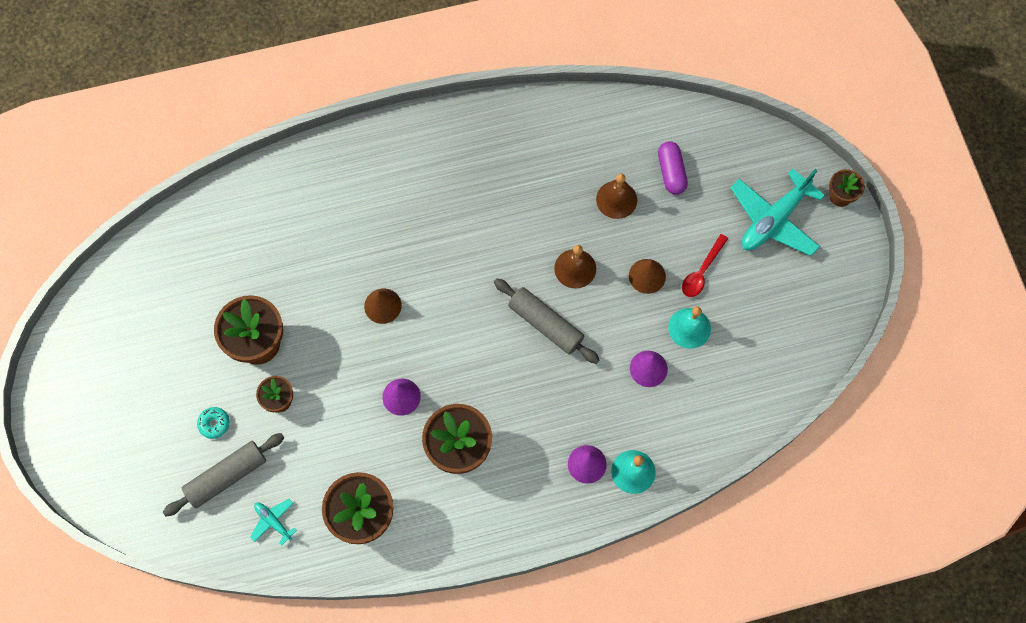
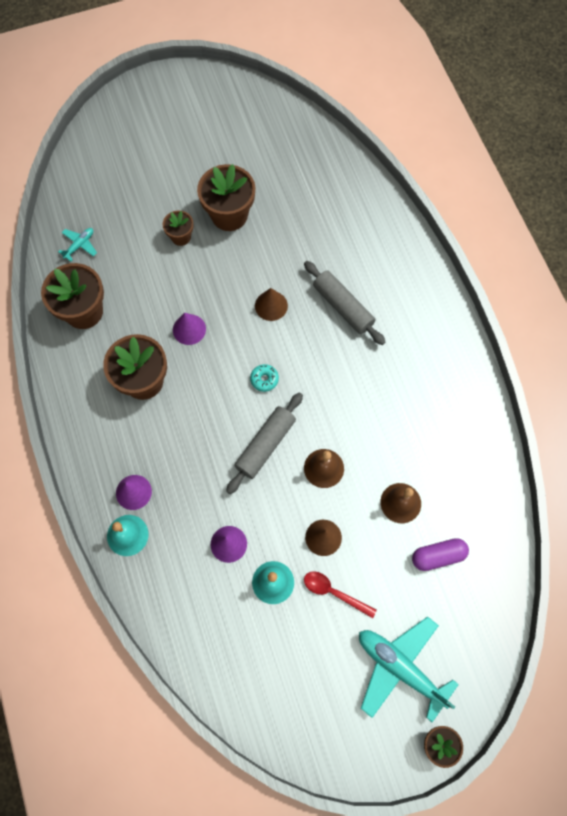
camera: 85 degrees right, 0 degrees up
grey rolling pin [163,433,285,516] -> grey rolling pin moved to [304,261,385,345]
turquoise donut [197,407,230,439] -> turquoise donut moved to [250,364,279,392]

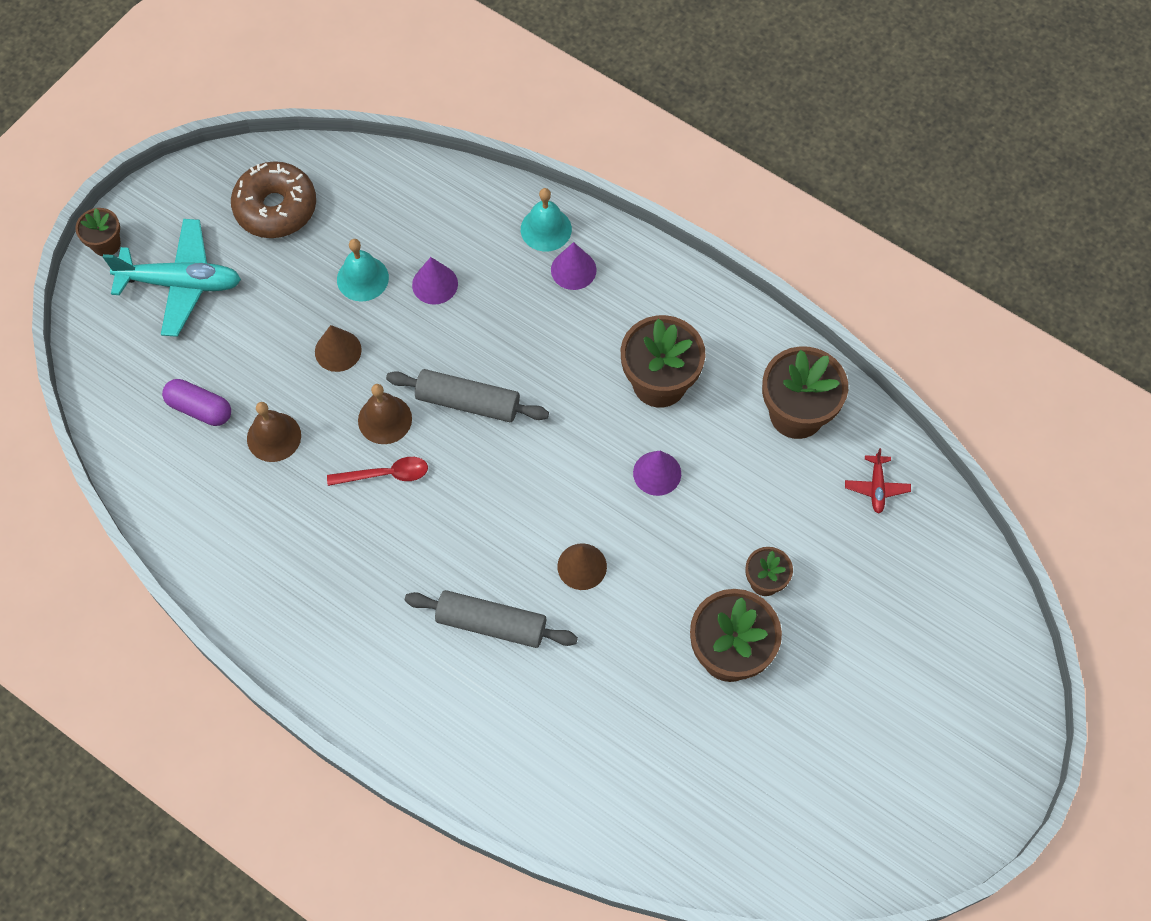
camera: 145 degrees right, 5 degrees down
turquoise plane [58,228,97,261] -> red plane [845,448,911,514]
grey rolling pin [226,392,303,494] -> grey rolling pin turned 75 degrees counterclockwise [386,369,549,422]
turquoise donut [250,364,279,392] -> none
red spoon [304,571,377,618] -> red spoon moved to [327,457,428,486]
purple capsule [412,538,469,571] -> purple capsule turned 75 degrees clockwise [162,379,231,426]
none -> brown donut [231,161,316,238]

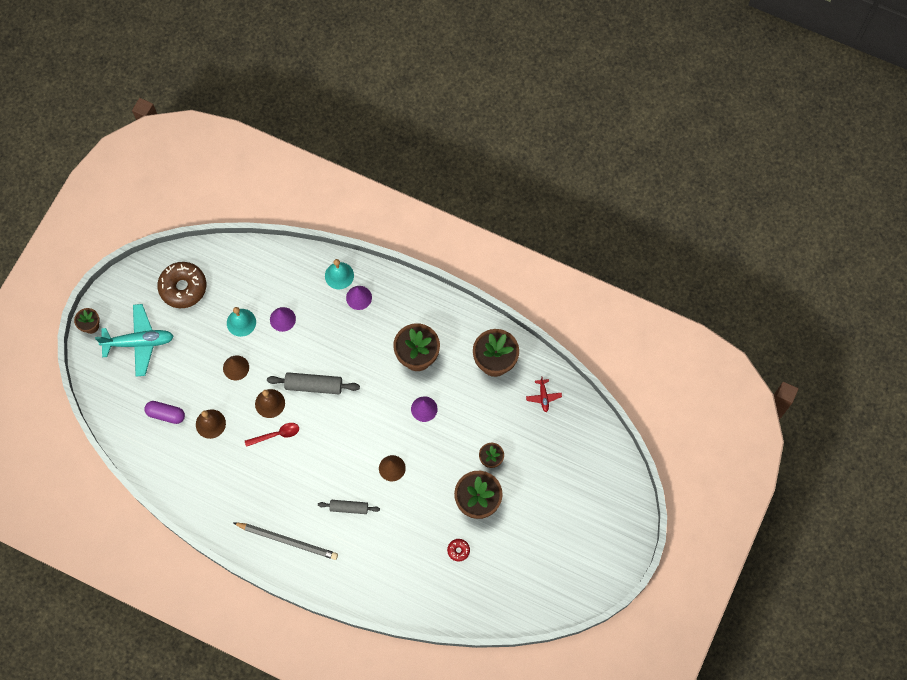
camera: 10 degrees left, 5 degrees up
grey rolling pin [405,590,578,648] -> grey rolling pin [318,500,380,514], size x0.65
none -> grey pencil [234,523,338,560]
none -> red donut [447,539,470,562]

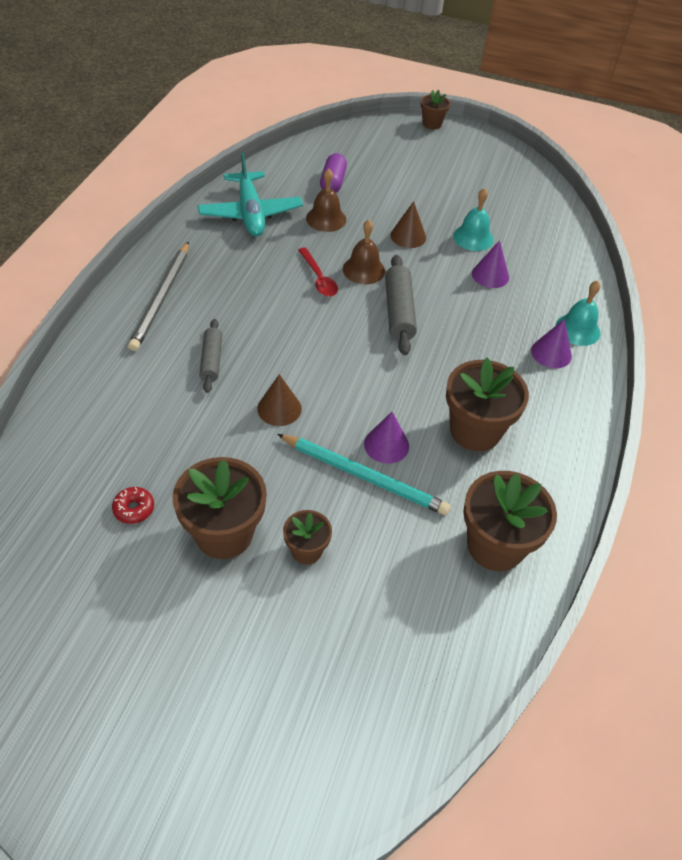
camera: 80 degrees right, 20 degrees down
turquoise plane [95,304,174,377] -> turquoise plane moved to [198,152,303,236]
brown donut [157,262,206,308] -> none
red plane [526,377,562,412] -> none
none -> turquoise pencil [277,434,451,515]

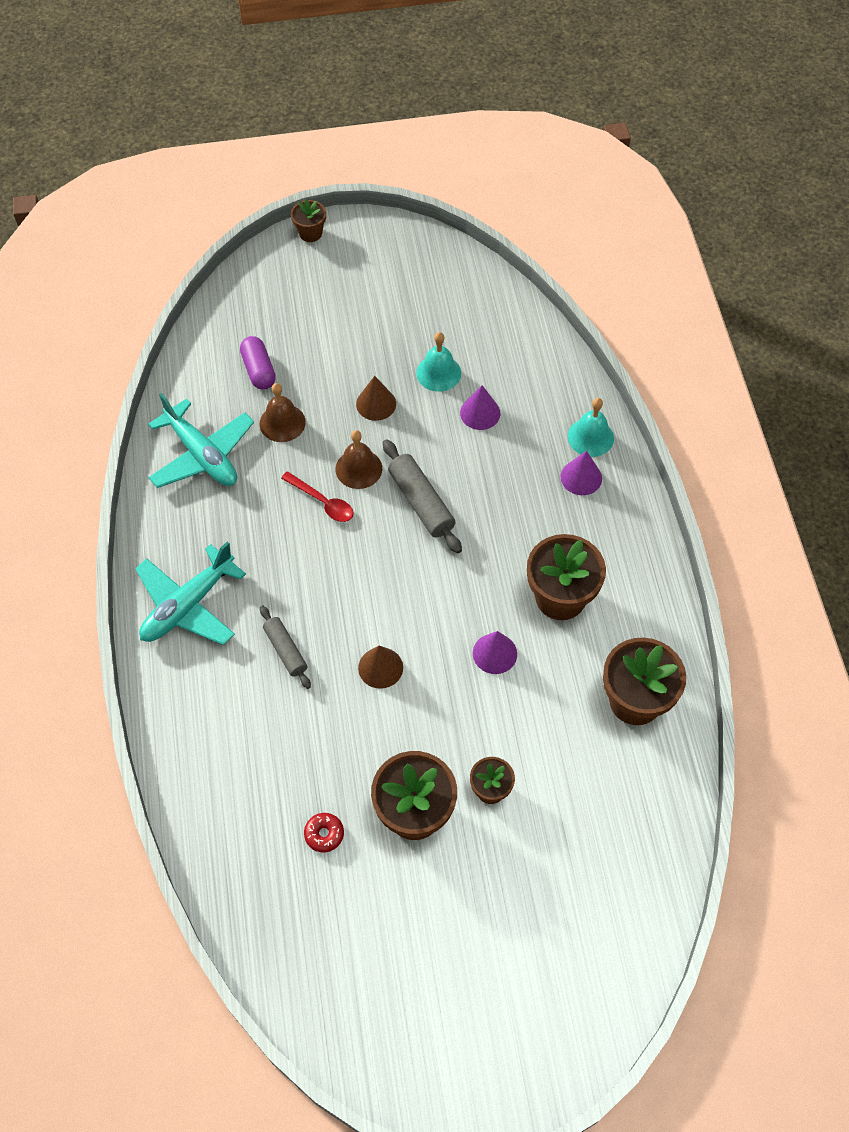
camera: 25 degrees left, 10 degrees up
grey pencil [128,242,189,351] -> turquoise plane [135,542,246,645]
turquoise pencil [277,434,451,515] -> none

